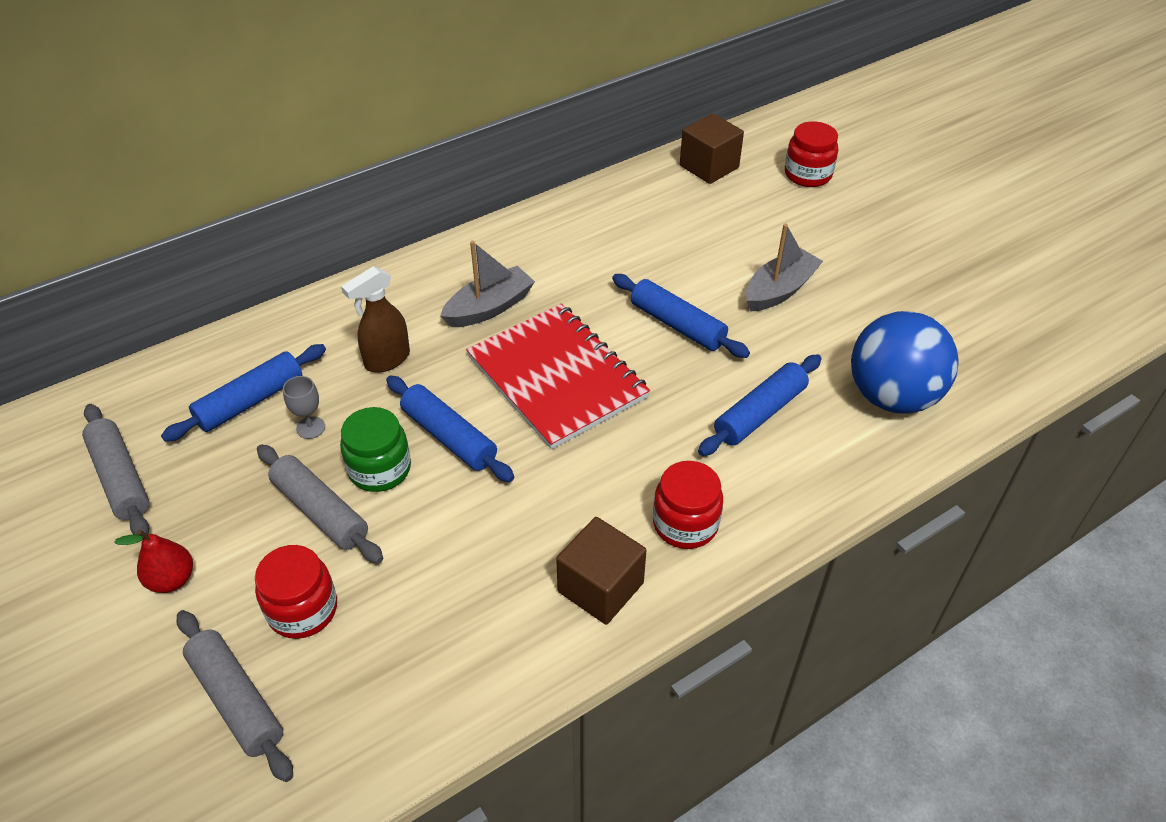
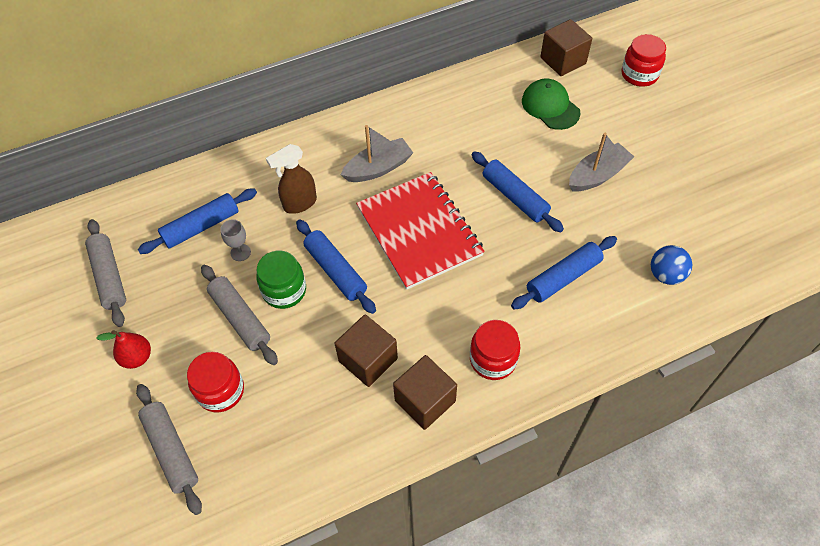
camera: 10 degrees right, 10 degrees up
blue ball [851,311,959,414] -> blue ball [651,245,692,285], size x0.52
none -> brown cube [334,314,398,387]
none -> green cap [522,79,581,130]

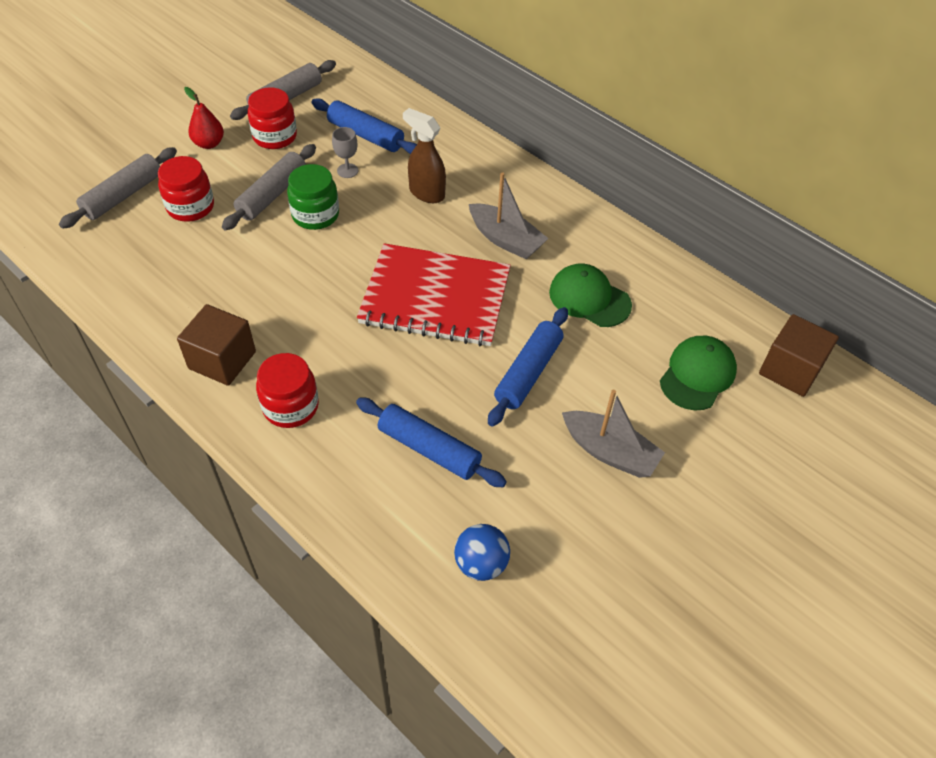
camera: 65 degrees right, 5 degrees down
blue rolling pin [296,220,376,314] -> none
brown cube [334,314,398,387] -> none
red notebook [356,172,485,290] -> red notebook turned 60 degrees clockwise [357,243,511,346]
red jar [622,34,666,87] -> red jar moved to [248,87,297,149]
none -> green cap [549,264,632,327]

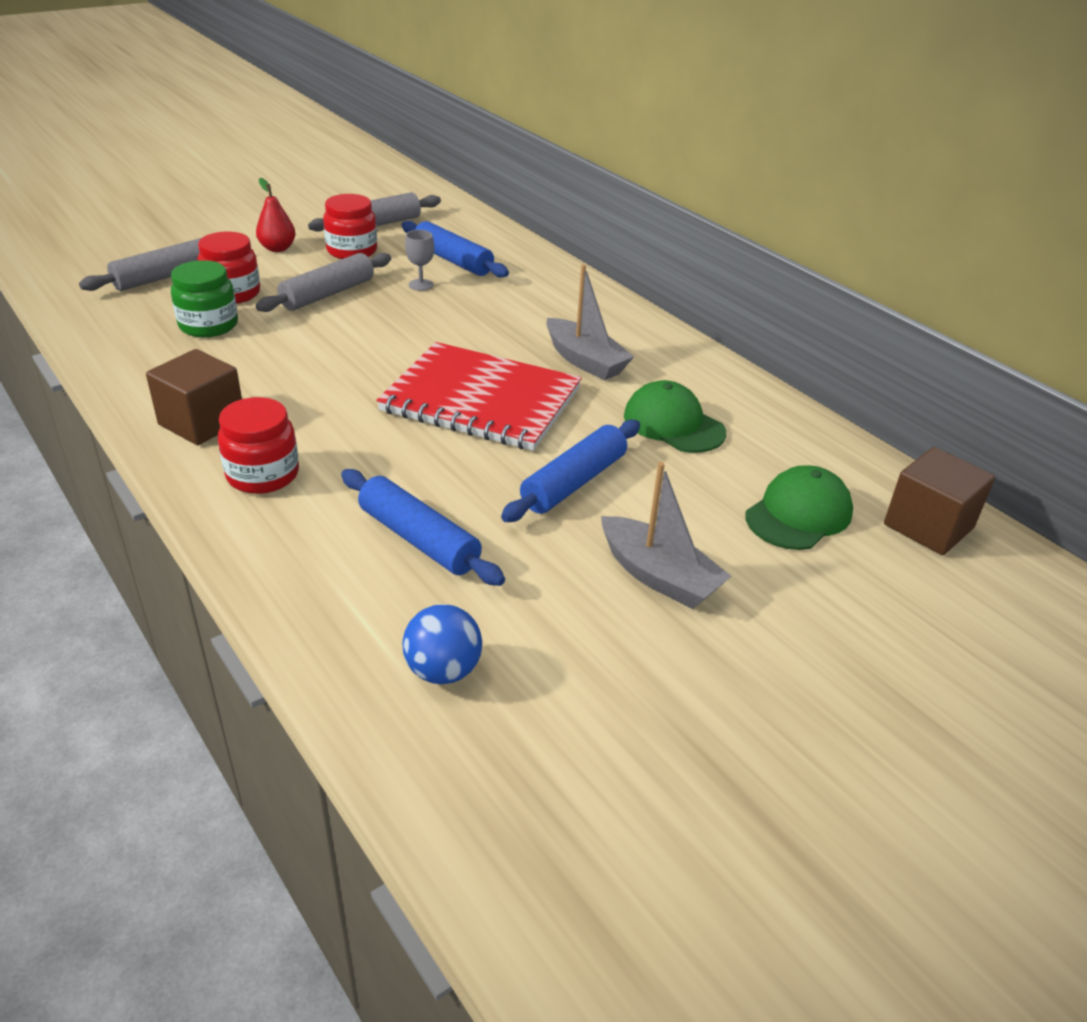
camera: 10 degrees right, 15 degrees down
green jar [287,164,339,230] -> green jar moved to [171,260,238,337]
brown spray bottle [403,108,446,203] -> none

